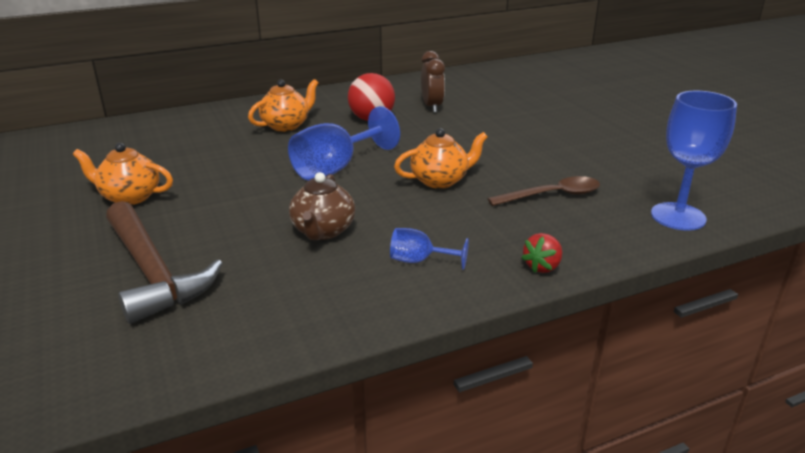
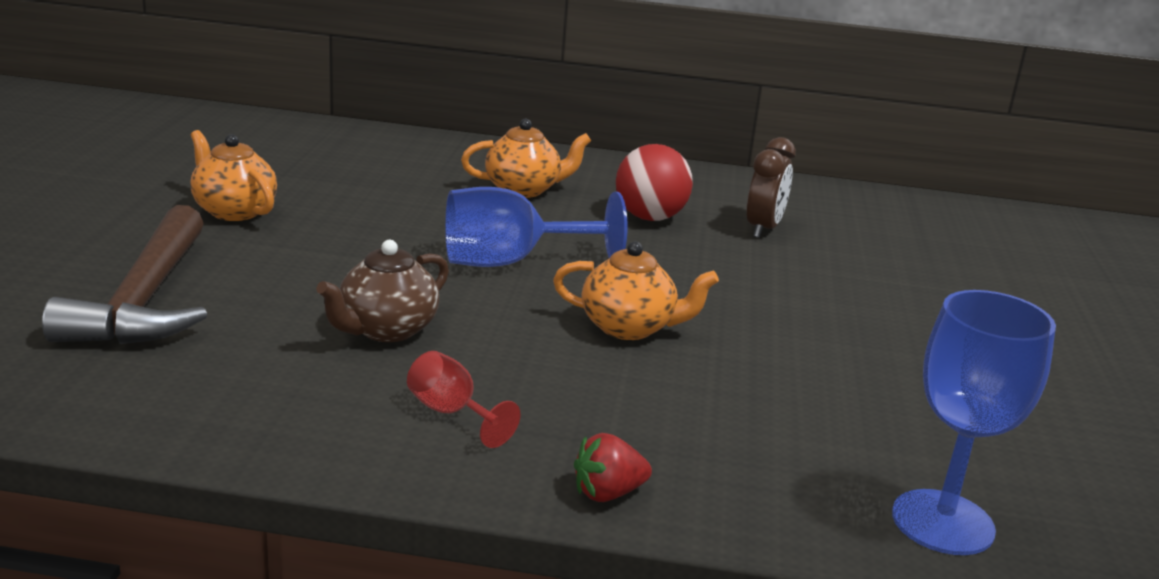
camera: 30 degrees right, 5 degrees down
blue goblet [390,228,469,270] -> red goblet [407,351,521,448]
brown spoon [488,176,600,206] -> none

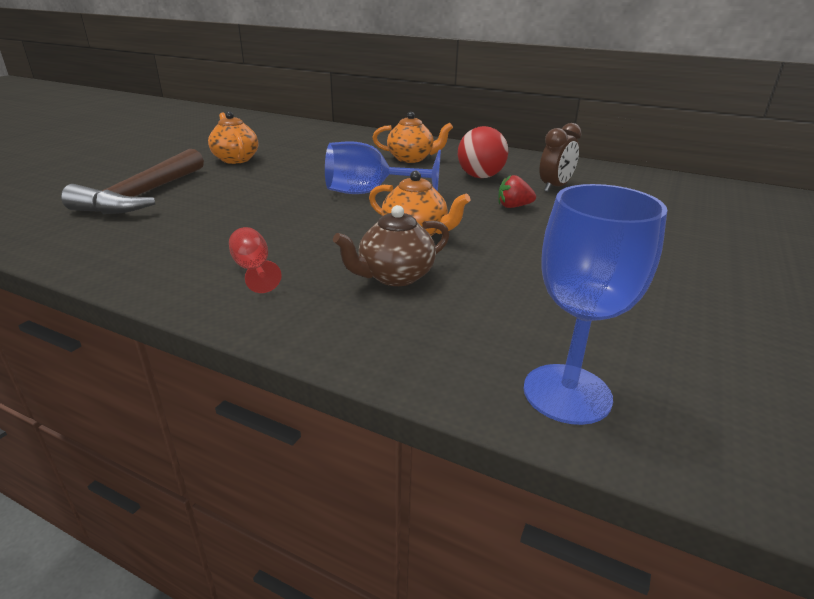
camera: 20 degrees right, 5 degrees up
brown teapot [316,240,449,342] -> brown teapot moved to [333,205,449,286]
red strawberry [574,433,652,502] -> red strawberry moved to [498,175,536,208]

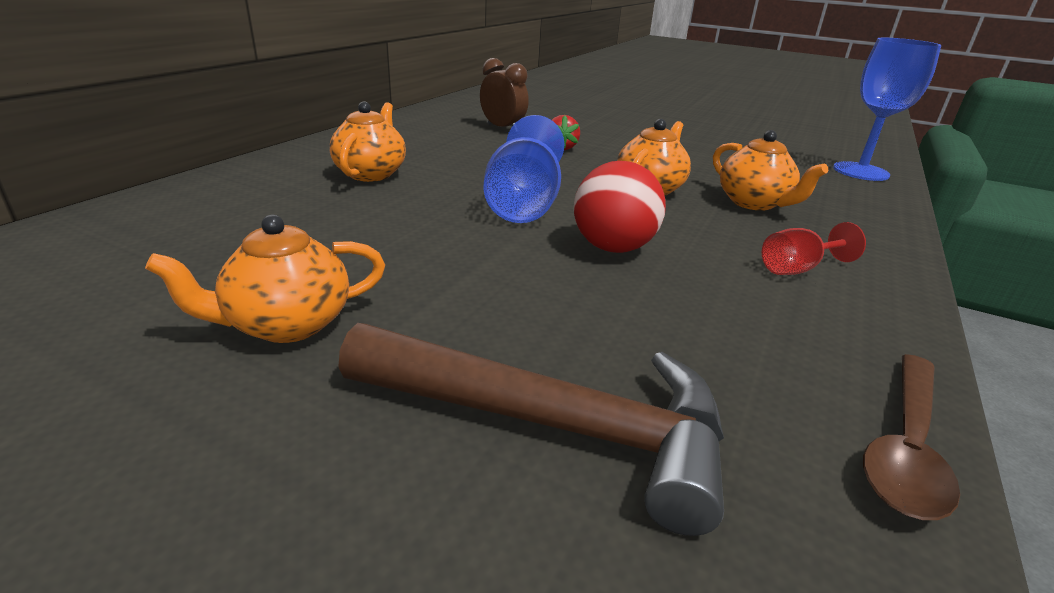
camera: 90 degrees left, 0 degrees up
brown teapot [333,205,449,286] -> orange teapot [713,130,828,211]
red ball [458,126,508,178] -> red ball moved to [574,161,666,253]
none -> brown spoon [863,354,960,520]

